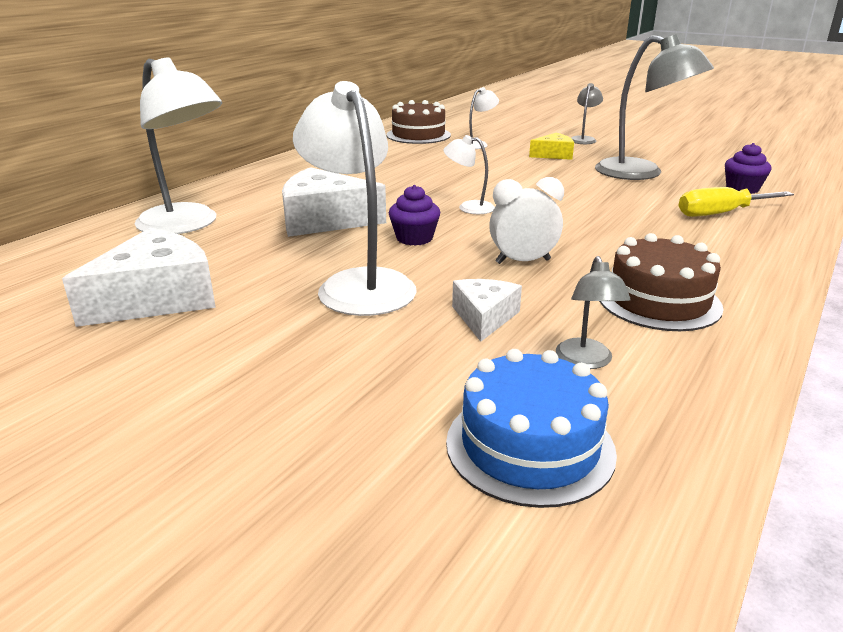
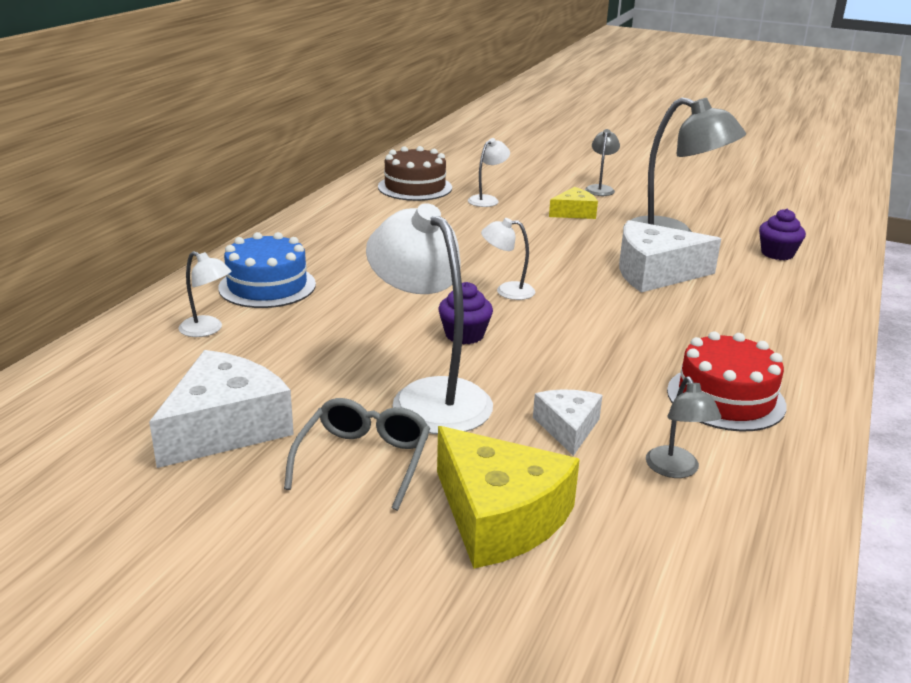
camera: 10 degrees left, 0 degrees up
white lamp [134,58,222,234] -> white lamp [178,251,232,337], size x0.48
white cheese [282,167,386,237] -> white cheese moved to [619,220,721,292]
blue cake [446,349,617,508] -> blue cake moved to [218,232,316,308]
white clock [489,177,564,264] -> none
brown cake [599,233,724,331] -> red cake [667,331,787,431]
yellow screwdriver [679,187,794,217] -> none
none -> grey glasses [284,398,430,511]
none -> yellow cheese [437,426,580,569]

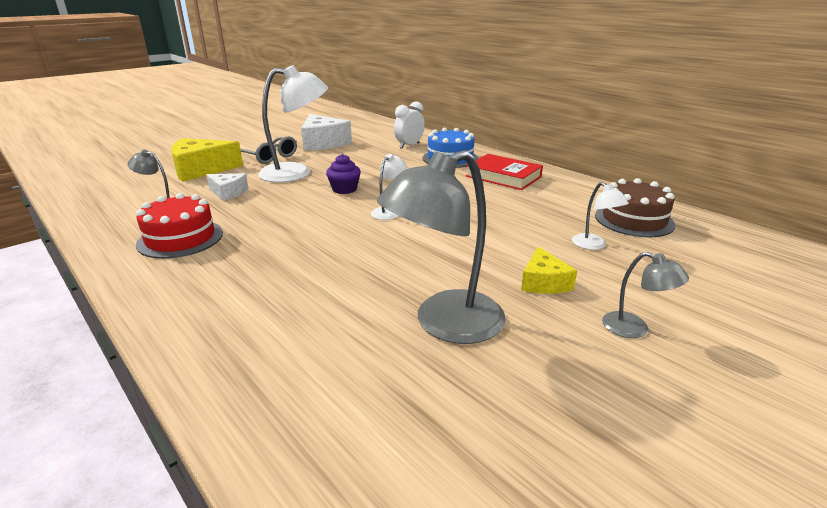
camera: 115 degrees right, 0 degrees up
white lamp [178,251,232,337] -> white clock [394,101,425,149]
white cheese [619,220,721,292] -> none
purple cupcake [759,209,806,260] -> none
none -> red book [466,154,543,190]

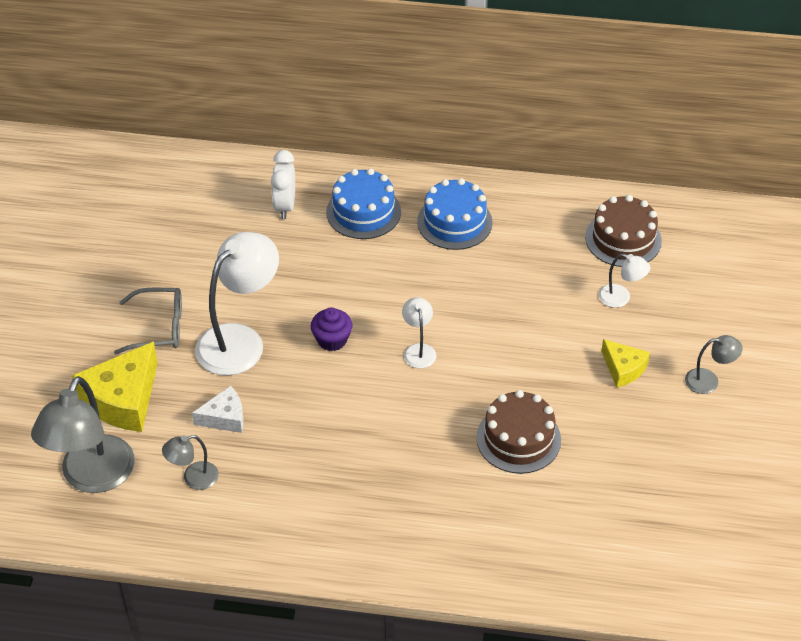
camera: 40 degrees left, 20 degrees up
red cake [136,193,223,259] -> none
white cheese [301,114,352,151] -> none
grey lamp [377,150,506,344] -> grey lamp moved to [31,376,135,493]
red book [466,154,543,190] -> blue cake [417,178,493,250]
none -> brown cake [476,390,561,474]

